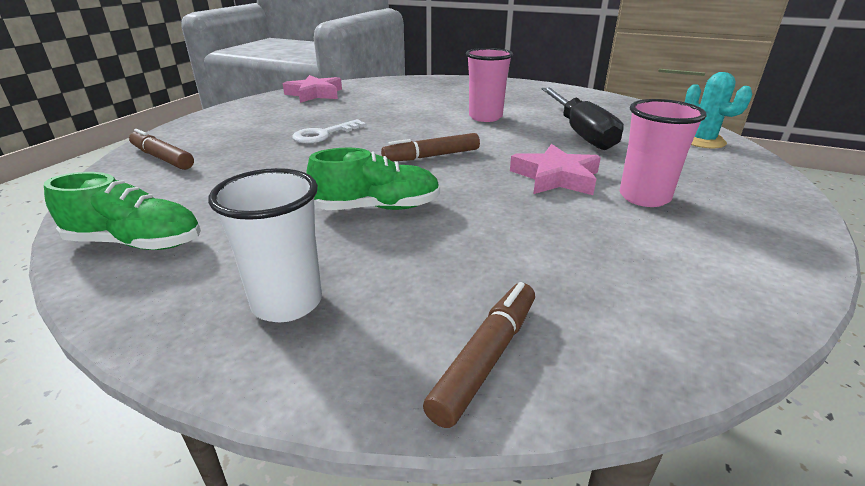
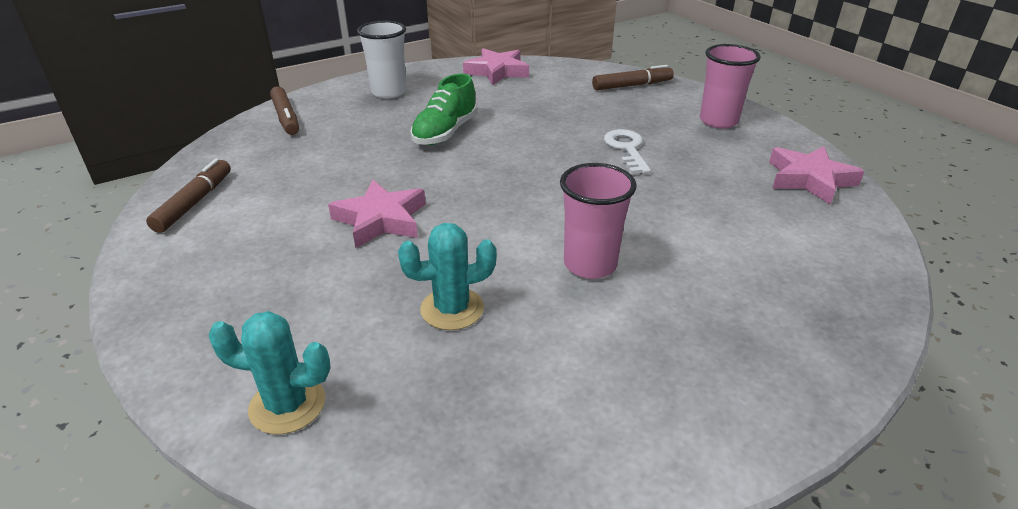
camera: 125 degrees right, 5 degrees up
green shoe [44,172,201,250] -> pink star [463,48,529,85]
brown marker [381,133,480,161] -> brown marker moved to [146,158,231,233]
black screwdriver [542,87,624,150] -> turquoise cactus [398,223,497,330]
pink cup [620,99,707,207] -> pink cup moved to [700,44,761,129]

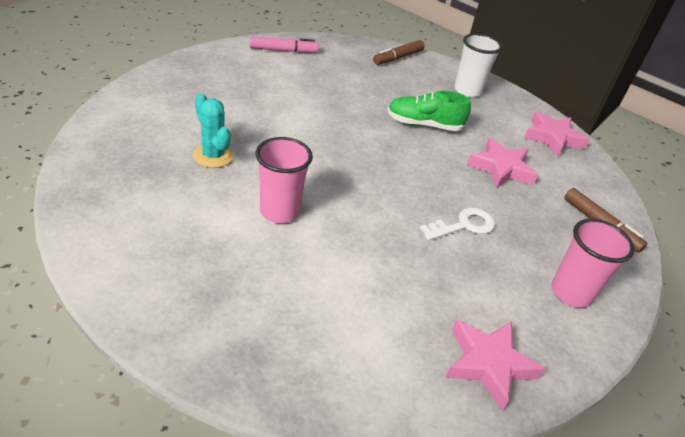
camera: 65 degrees right, 5 degrees up
brown marker [146,158,231,233] -> pink marker [250,36,319,53]
turquoise cactus [208,311,331,434] -> none
pink star [328,180,426,248] -> pink star moved to [467,138,538,189]

